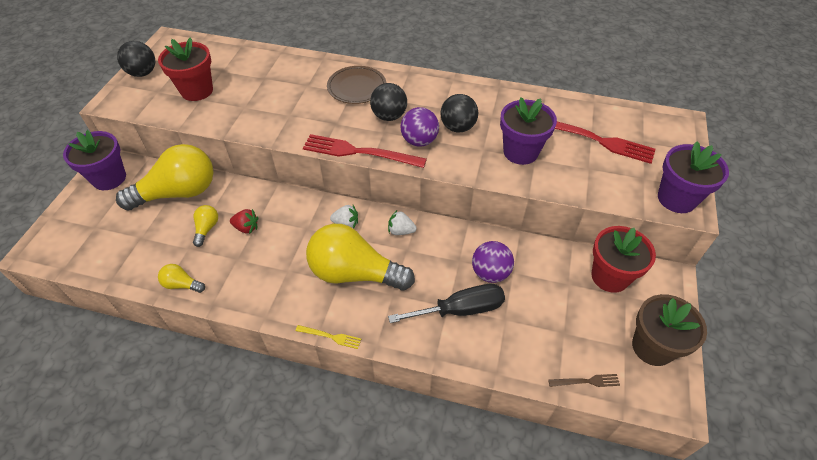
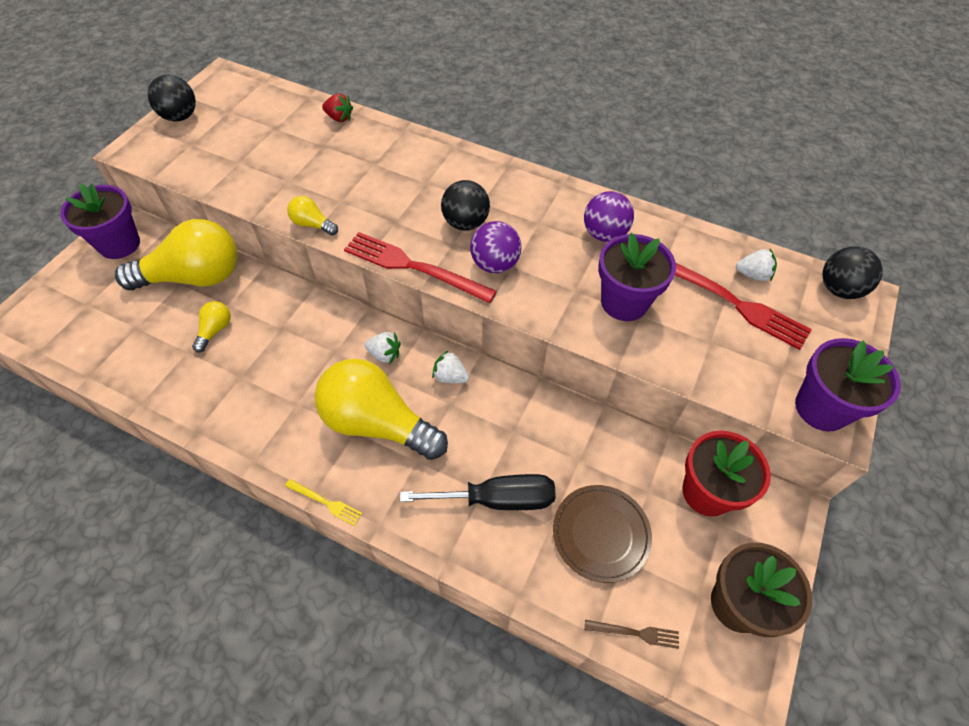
camera: 10 degrees right, 5 degrees up
red flower pot [158,37,213,101] -> none
yellow light bulb [158,264,205,293] -> yellow light bulb moved to [287,196,338,235]
red strawberry [230,209,258,234] -> red strawberry moved to [322,94,353,122]
brown plate [327,66,386,104] -> brown plate moved to [553,485,652,583]
black ball [441,94,478,133] -> black ball moved to [822,246,883,299]
purple ball [472,241,514,283] -> purple ball moved to [584,191,634,242]
none -> white strawberry [736,249,777,282]

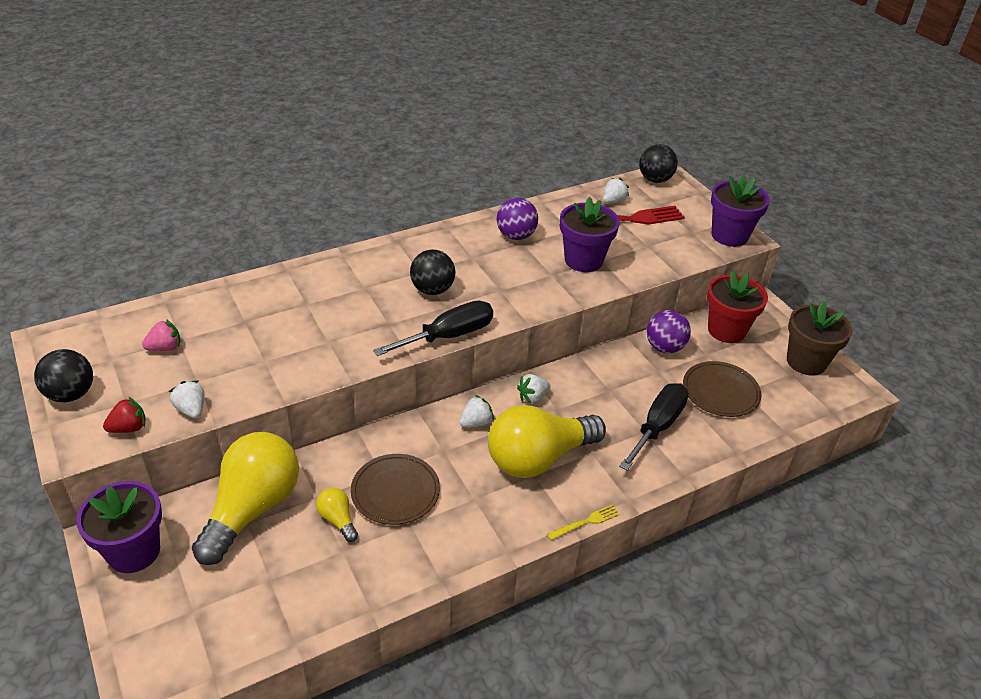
camera: 55 degrees left, 15 degrees down
yellow light bulb [287,196,338,235] -> none
red strawberry [322,94,353,122] -> red strawberry moved to [103,397,146,433]
red fork [344,232,497,303] -> black screwdriver [373,301,493,356]
purple ball [470,221,521,273] -> purple ball moved to [646,310,691,353]
brown fork [585,620,679,649] -> none
none -> pink strawberry [142,319,180,351]
none -> white strawberry [169,380,204,418]
none -> brown plate [351,454,440,525]

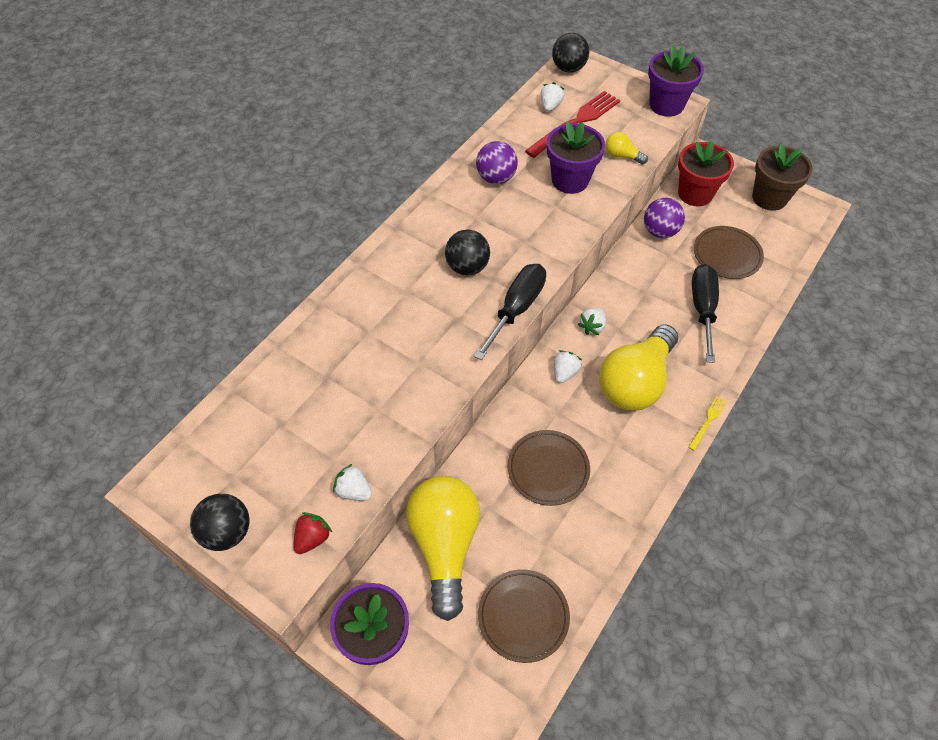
camera: 25 degrees left, 15 degrees up
pink strawberry [142,319,180,351] -> none
yellow light bulb [316,488,358,542] -> yellow light bulb moved to [605,132,648,165]
none -> brown plate [478,569,570,663]

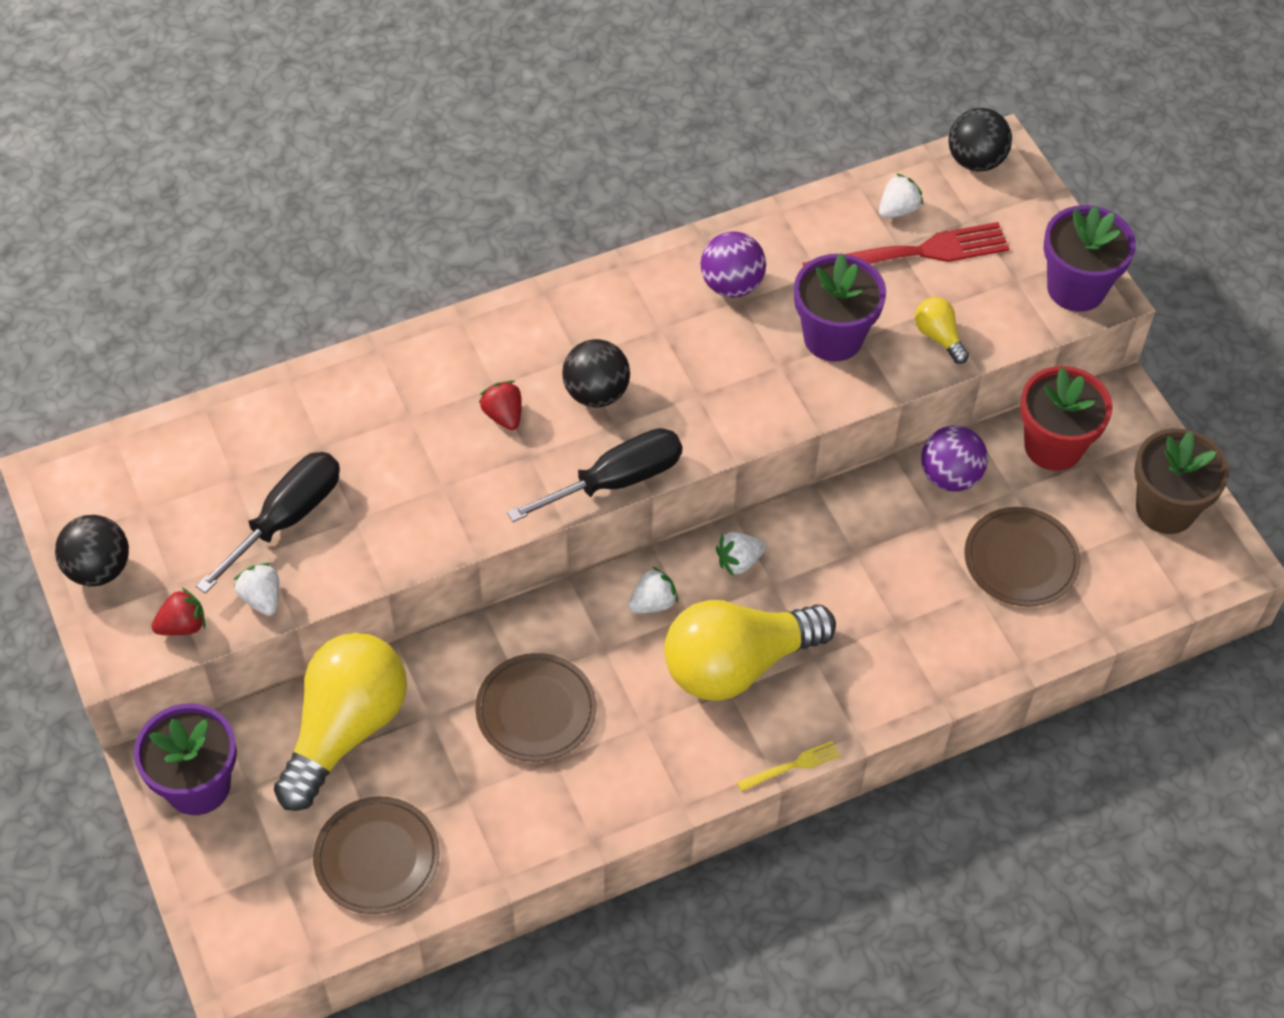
camera: 30 degrees right, 0 degrees up
black screwdriver [692,264,719,363] -> black screwdriver moved to [196,452,340,594]
none -> red strawberry [479,380,522,430]

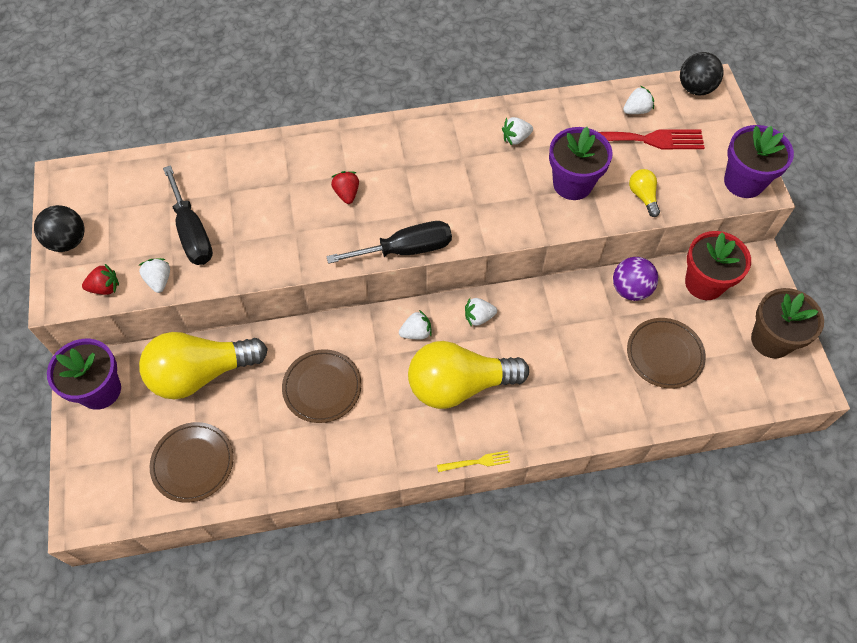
camera: 15 degrees right, 5 degrees up
black screwdriver [196,452,340,594] -> black screwdriver turned 105 degrees clockwise [163,165,213,265]
yellow light bulb [274,633,407,811] -> yellow light bulb turned 150 degrees counterclockwise [139,332,268,399]
black ball [562,339,630,407] -> none
purple ball [700,231,766,298] -> white strawberry [502,117,533,145]

